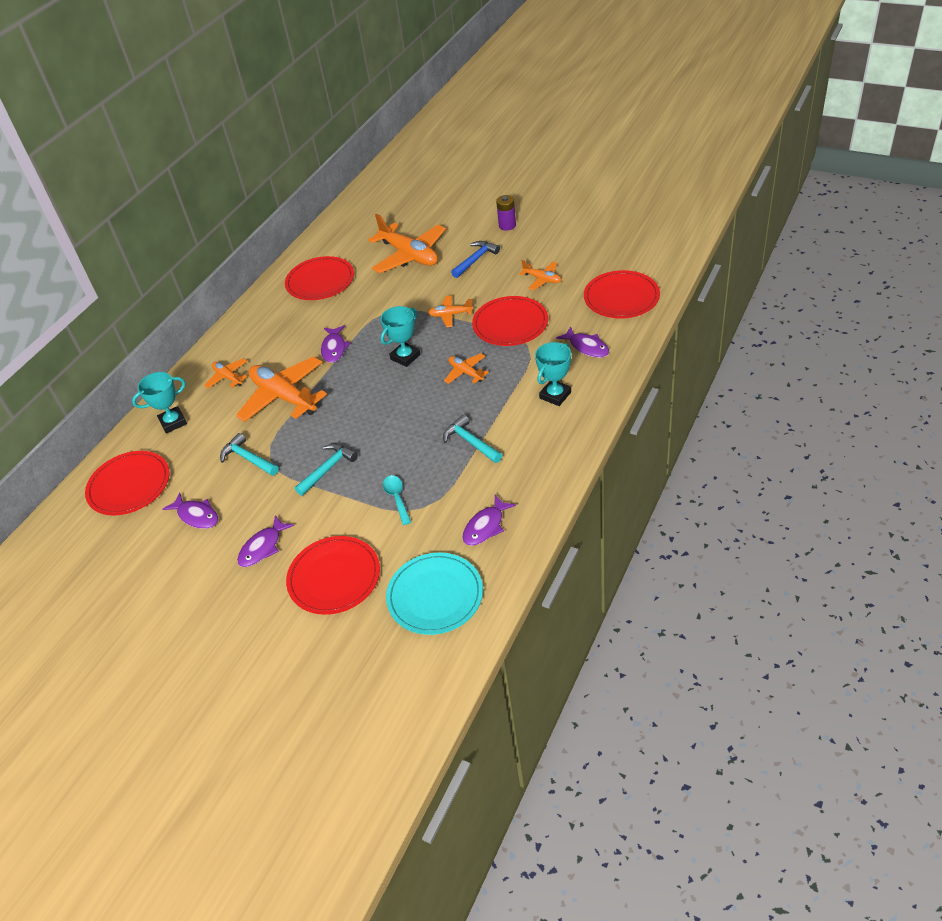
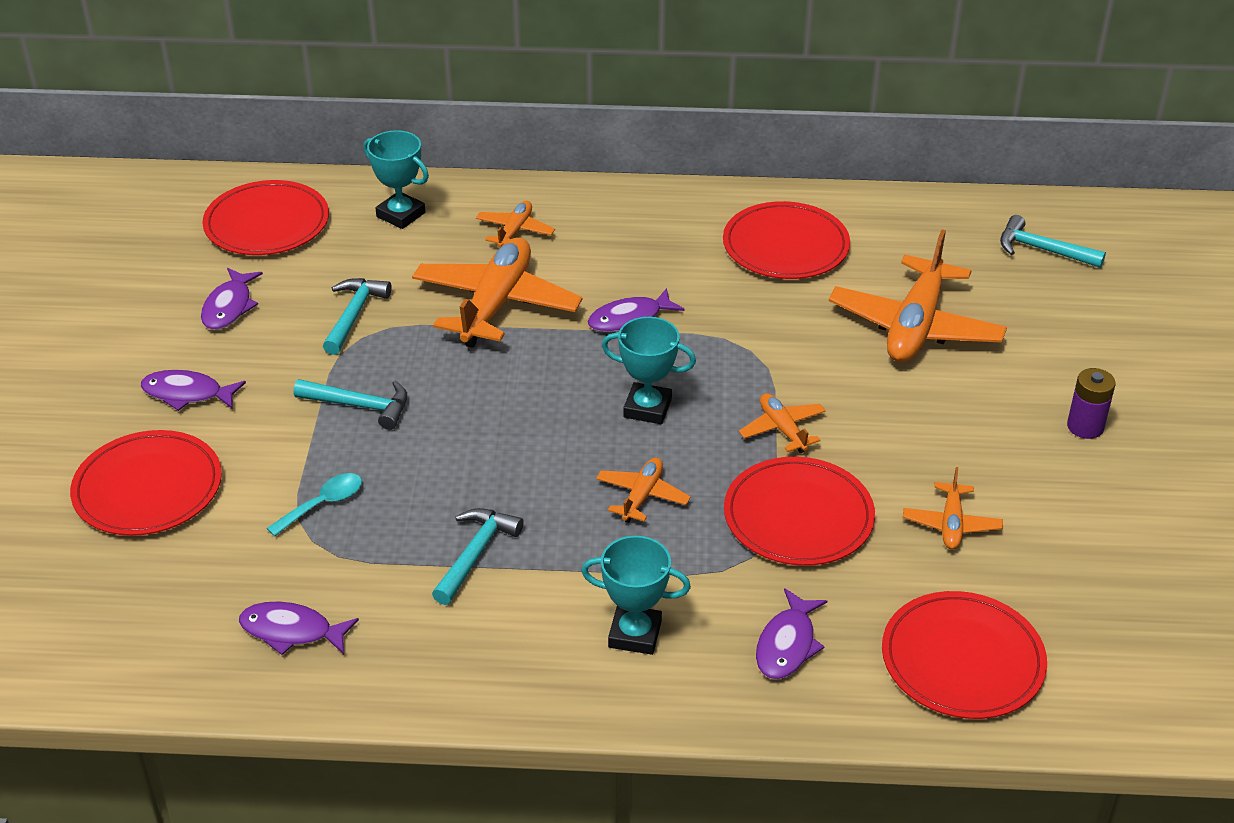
camera: 60 degrees right, 5 degrees down
turquoise plate [386,553,483,635] -> none
blue hammer [451,241,500,278] -> none
none -> turquoise hammer [1000,215,1106,268]

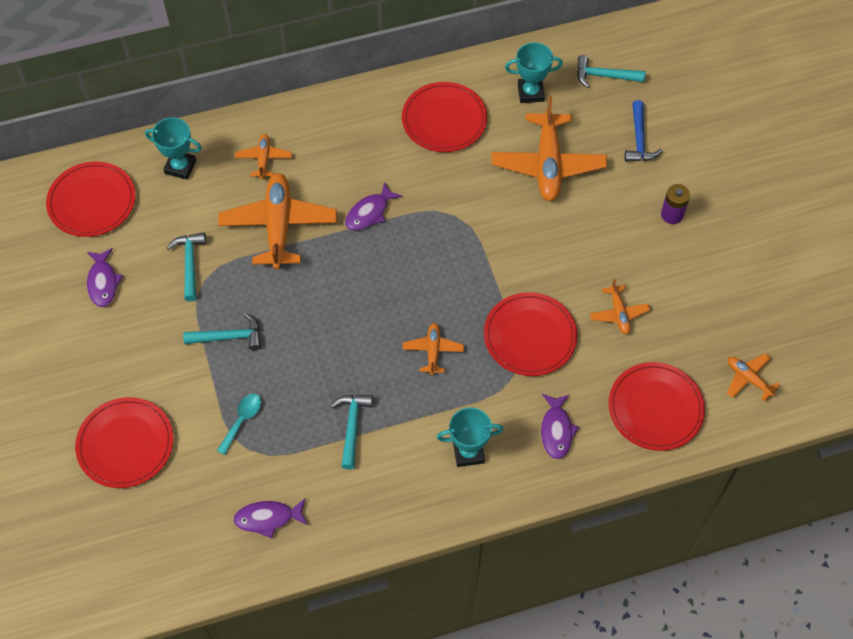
camera: 20 degrees left, 20 degrees up
purple fish [141,370,246,411] -> none
turquoise trophy [602,317,696,424] -> turquoise trophy moved to [505,42,563,103]
orange plane [739,393,826,453] -> orange plane moved to [727,353,780,402]
none -> blue hammer [625,100,663,162]

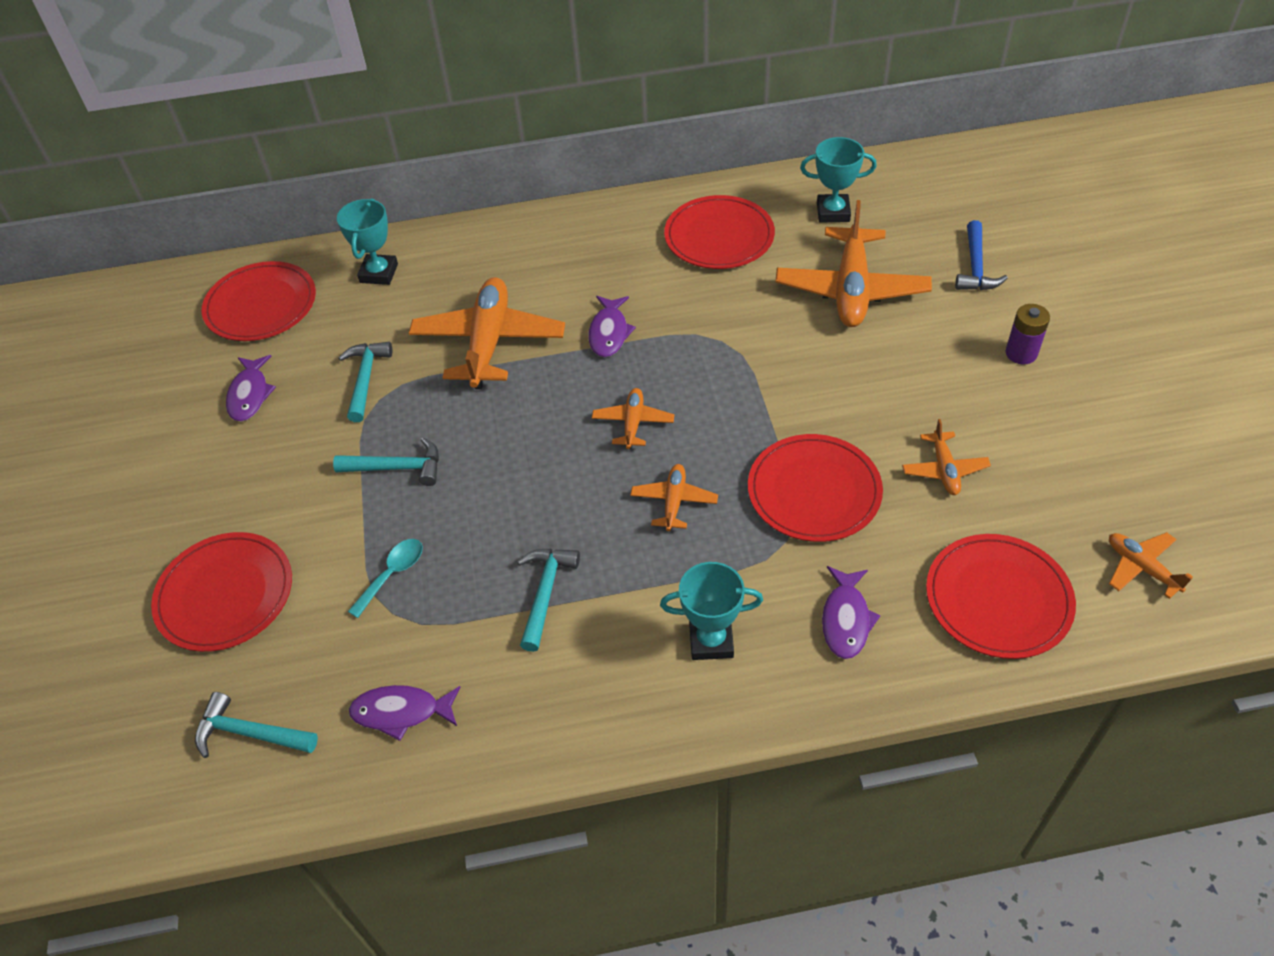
camera: 10 degrees right, 10 degrees down
turquoise trophy [145,117,202,180] -> turquoise trophy turned 75 degrees clockwise [337,198,398,285]
orange plane [235,134,292,179] -> orange plane moved to [592,388,674,449]
purple fish [345,182,402,230] -> purple fish turned 45 degrees counterclockwise [588,296,636,357]
turquoise hammer [577,55,646,88] -> turquoise hammer moved to [195,692,318,758]

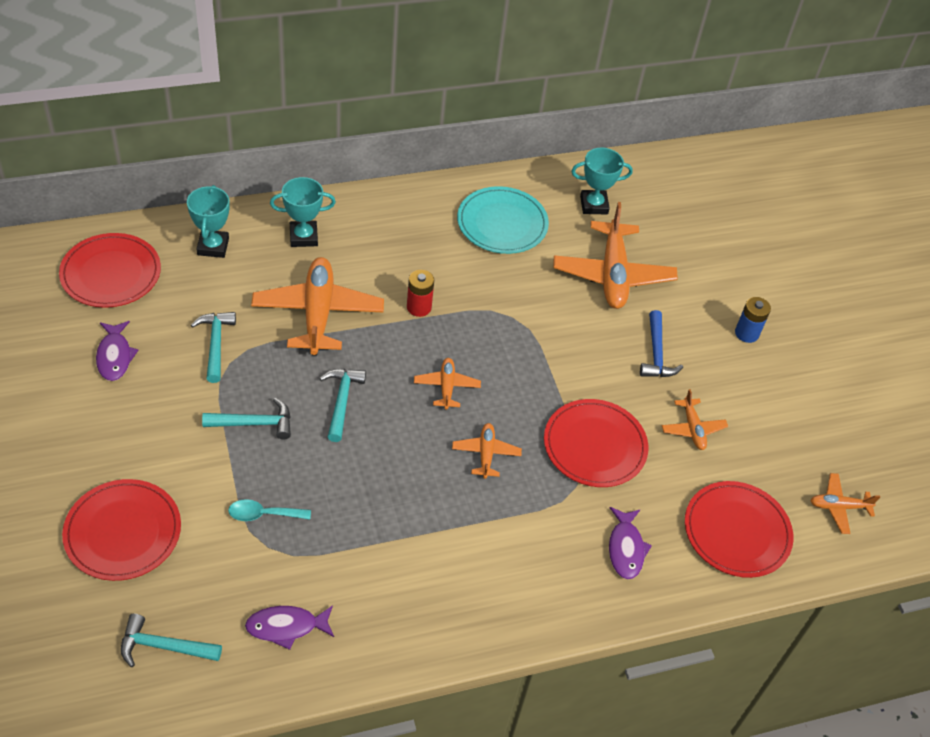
camera: 15 degrees left, 0 degrees up
turquoise spoon [348,539,423,618] -> turquoise spoon turned 120 degrees counterclockwise [228,499,311,521]
turquoise hammer [517,549,580,652] -> turquoise hammer moved to [320,369,366,442]
purple fish [588,296,636,357] -> red battery [407,270,434,317]
turquoise trophy [660,562,763,660] -> turquoise trophy moved to [270,177,336,247]
red plate [664,195,775,269] -> turquoise plate [457,186,549,254]
blue hammer [955,220,1008,290] -> blue hammer moved to [640,310,683,377]
purple battery [1006,304,1050,364] -> blue battery [735,297,771,343]
orange plane [1109,532,1193,599] -> orange plane turned 45 degrees counterclockwise [810,473,880,534]

